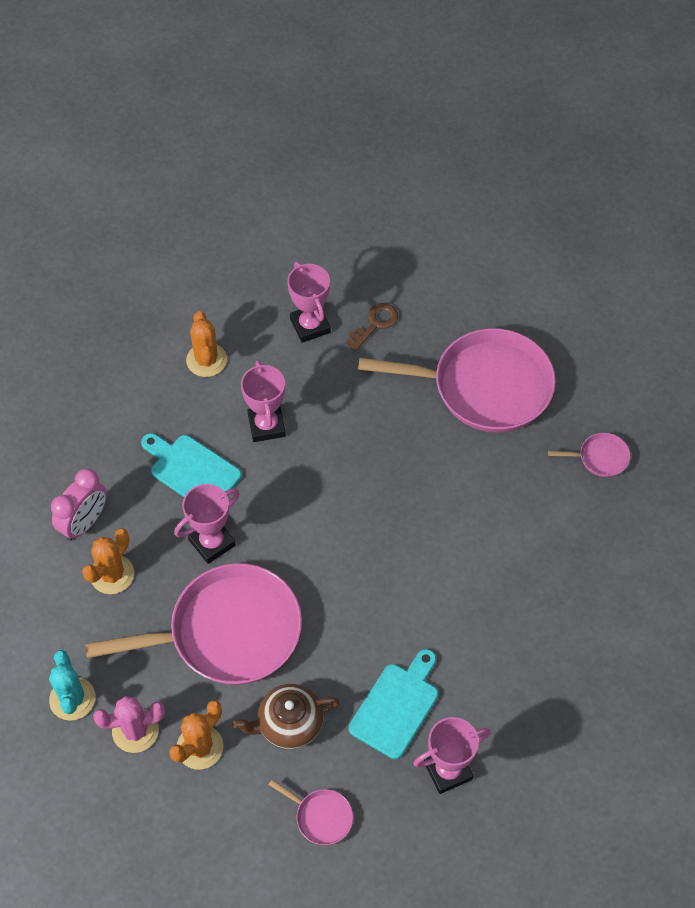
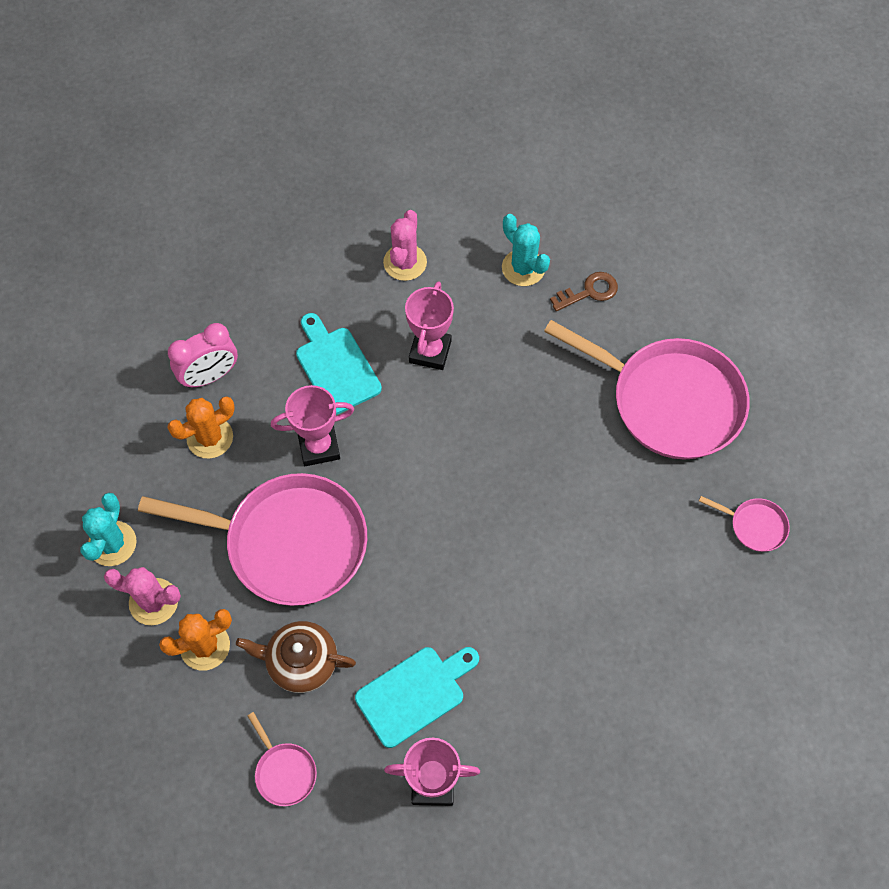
camera: 25 degrees right, 5 degrees up
orange cactus [186,311,227,377] -> pink cactus [383,210,427,281]
pink trophy [287,261,331,343] -> turquoise cactus [502,214,550,286]

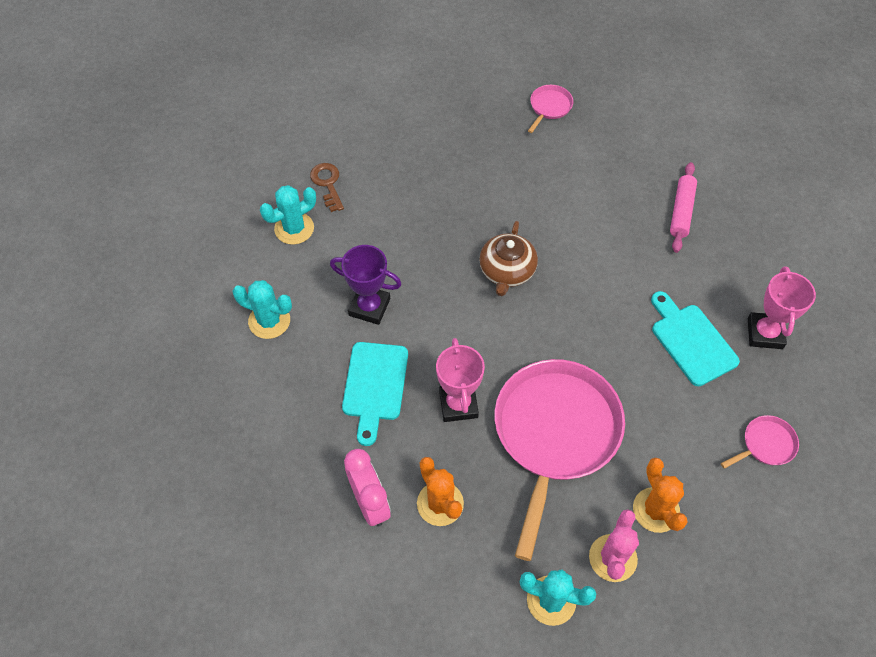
camera: 85 degrees left, 5 degrees down
brown teapot [236,621,356,693] -> brown teapot moved to [479,221,538,296]
turquoise cutting board [296,313,382,415] -> turquoise cutting board turned 60 degrees counterclockwise [342,342,408,446]
pink cactus [383,210,427,281] -> turquoise cactus [232,280,292,339]
pink trophy [405,281,454,370] -> purple trophy [330,245,402,325]
pink pan [544,320,750,460] -> none
none -> pink rolling pin [670,162,697,253]

